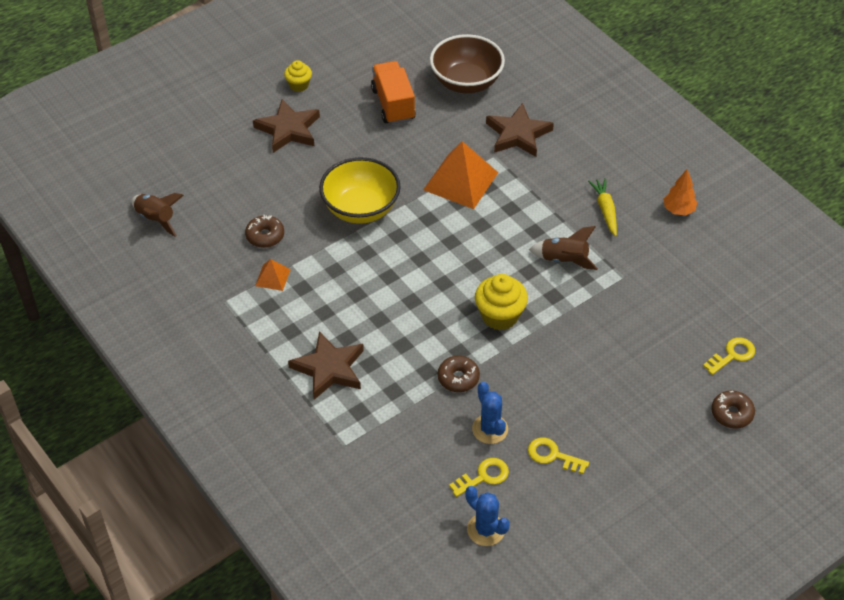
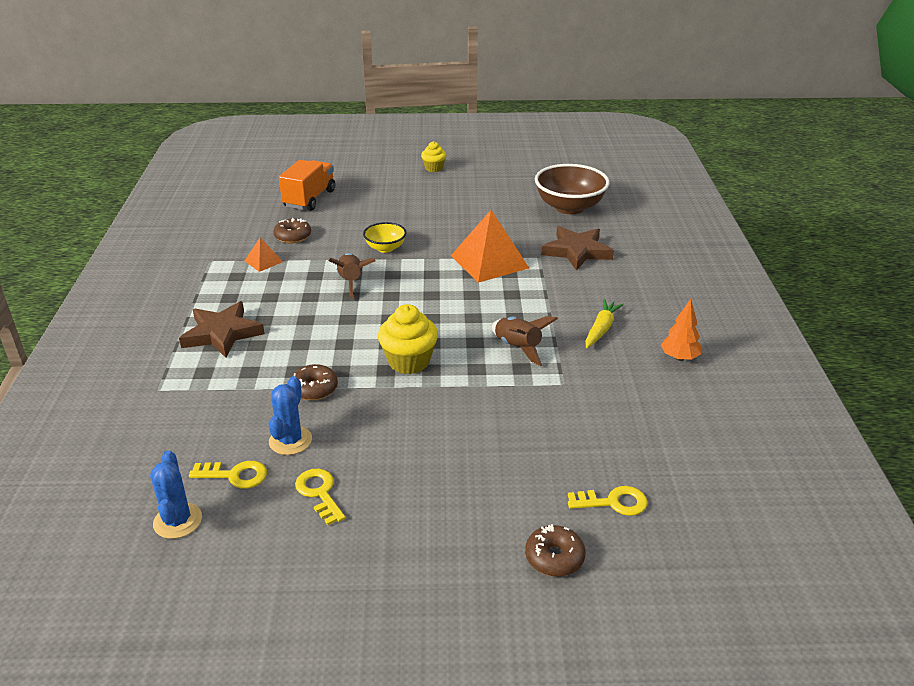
camera: 35 degrees right, 15 degrees down
brown rocket [131,193,184,237] -> brown rocket moved to [329,253,376,299]
brown star [253,99,320,153] -> none
yellow bowl [319,157,401,224] -> yellow bowl [363,222,407,253], size x0.54
orange truck [371,61,416,125] -> orange truck moved to [279,160,335,211]

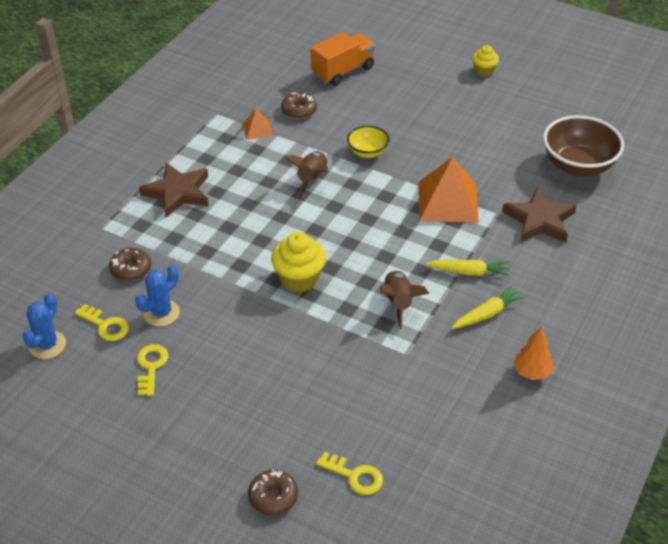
camera: 30 degrees right, 10 degrees up
brown donut [291,364,338,400] -> brown donut moved to [109,248,151,281]
none -> yellow carrot [426,260,510,276]

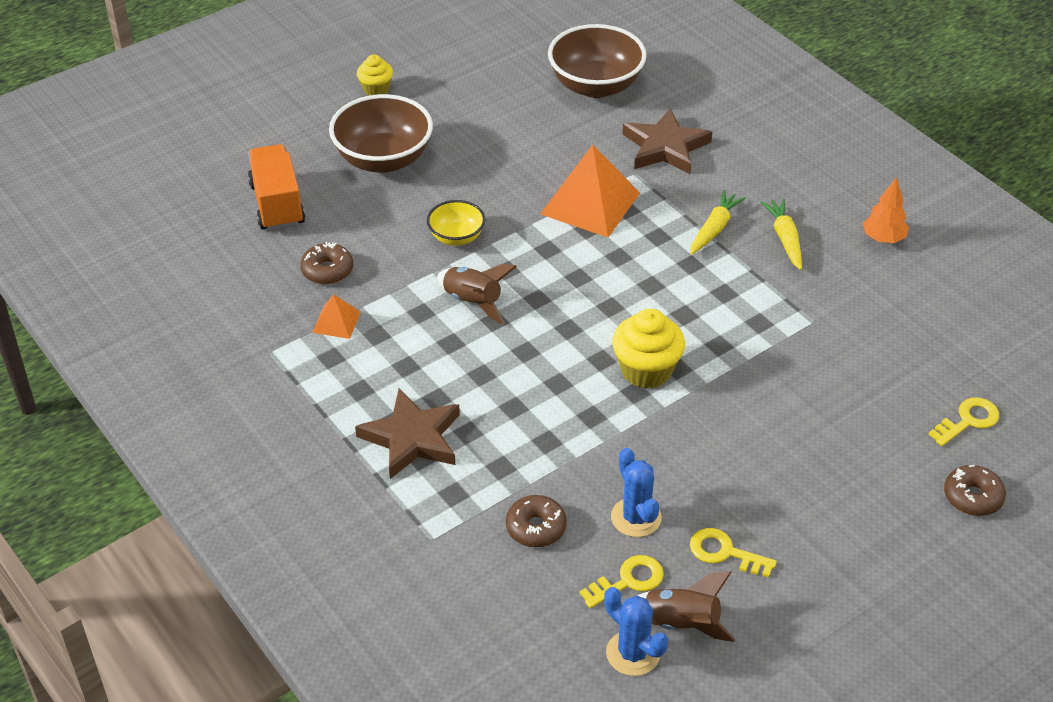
camera: 65 degrees left, 0 degrees up
brown rocket [380,270,429,329] -> brown rocket moved to [637,571,736,642]
none -> brown bowl [329,94,433,173]

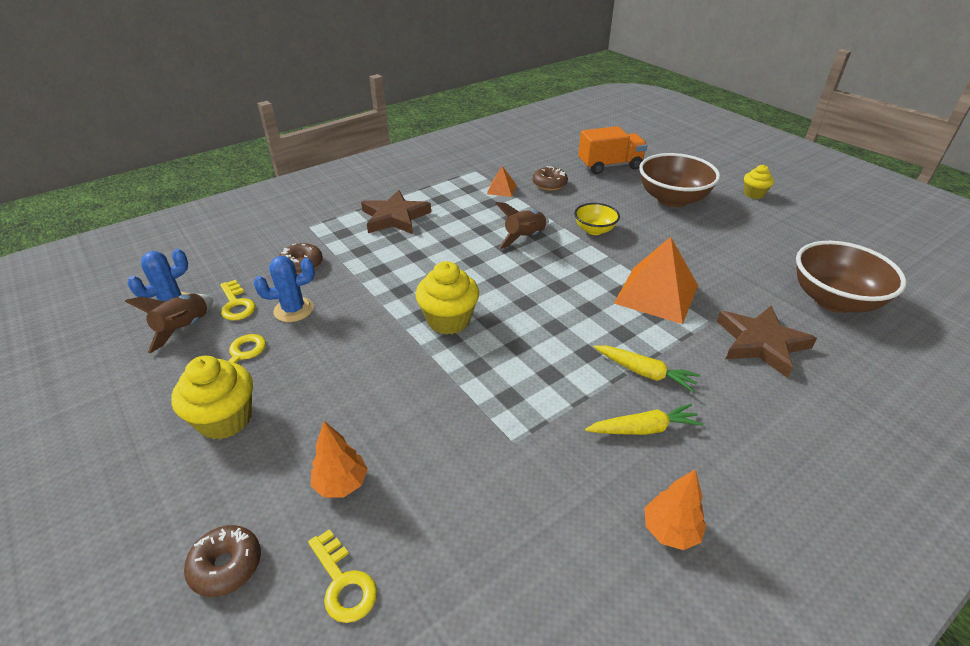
camera: 90 degrees right, 5 degrees down
none -> yellow cupcake [171,356,253,440]
none -> orange tree [311,421,368,498]

